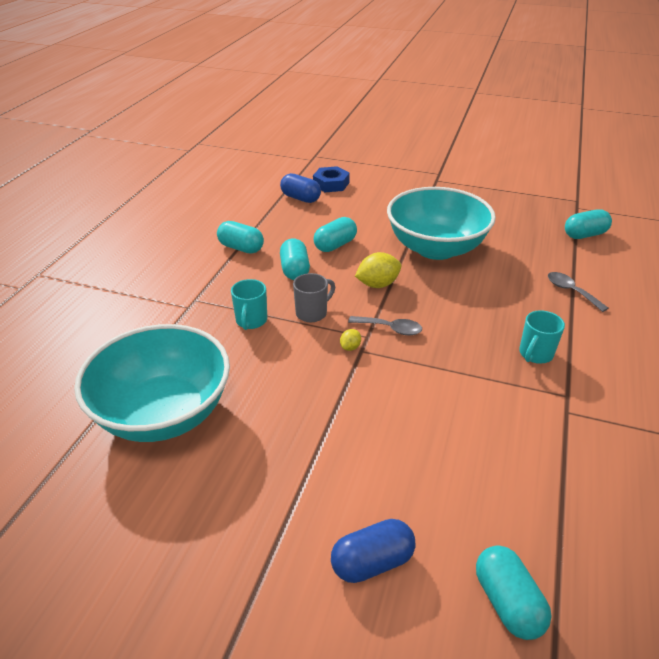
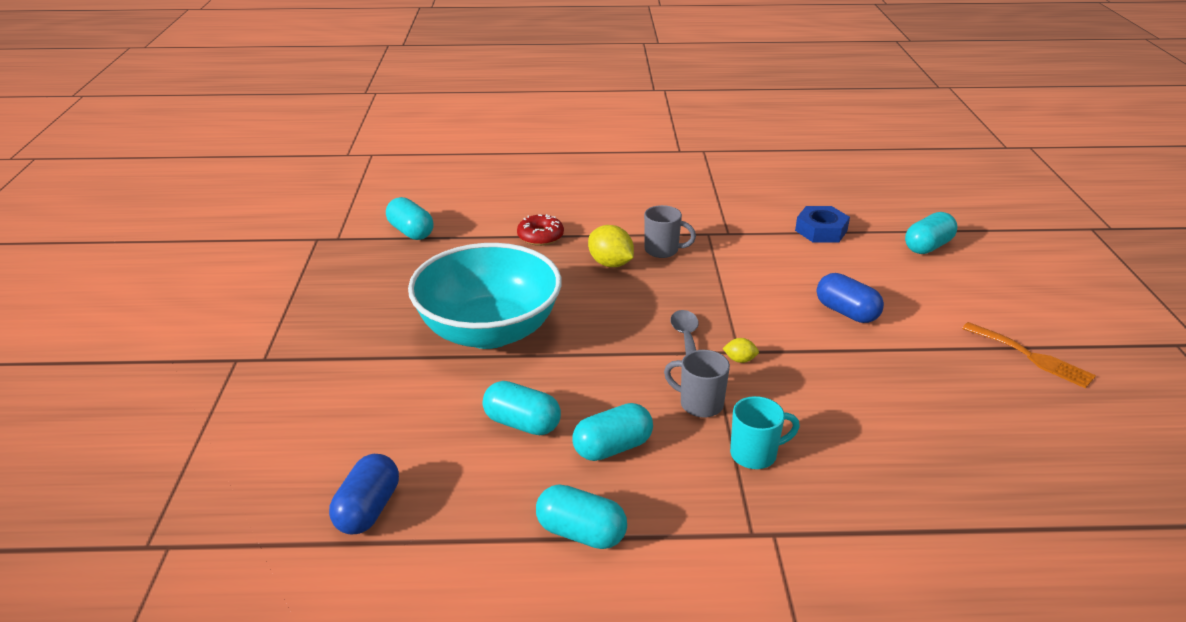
camera: 110 degrees left, 5 degrees down
turquoise bowl [74,324,230,442] -> none
turquoise capsule [217,221,264,254] -> turquoise capsule turned 75 degrees counterclockwise [536,485,627,549]
blue nut [313,166,350,192] -> blue nut moved to [795,206,850,242]
blue capsule [331,519,415,583] -> blue capsule moved to [817,273,884,323]
yellow lemon [355,252,401,288] -> yellow lemon moved to [588,225,634,267]
turquoise mug [519,310,565,364] -> grey mug [644,205,696,258]
grey spoon [548,272,608,312] -> red donut [517,214,564,246]
none -> orange fork [962,322,1096,388]

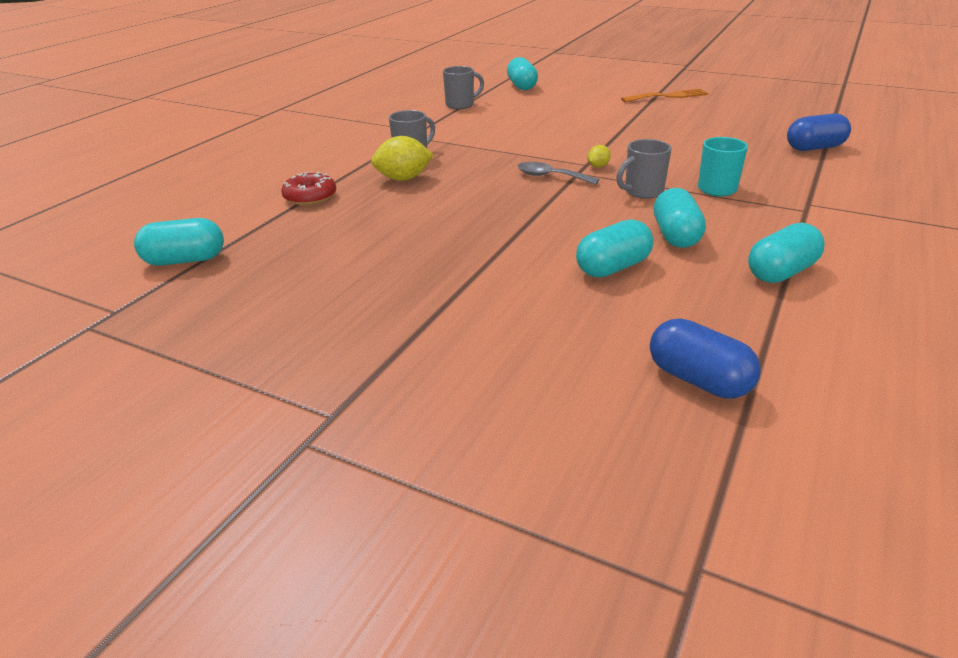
camera: 60 degrees left, 0 degrees up
turquoise bowl [408,243,562,349] -> none
blue nut [795,206,850,242] -> grey mug [443,66,484,109]
blue capsule [817,273,884,323] -> blue capsule moved to [787,113,851,151]

